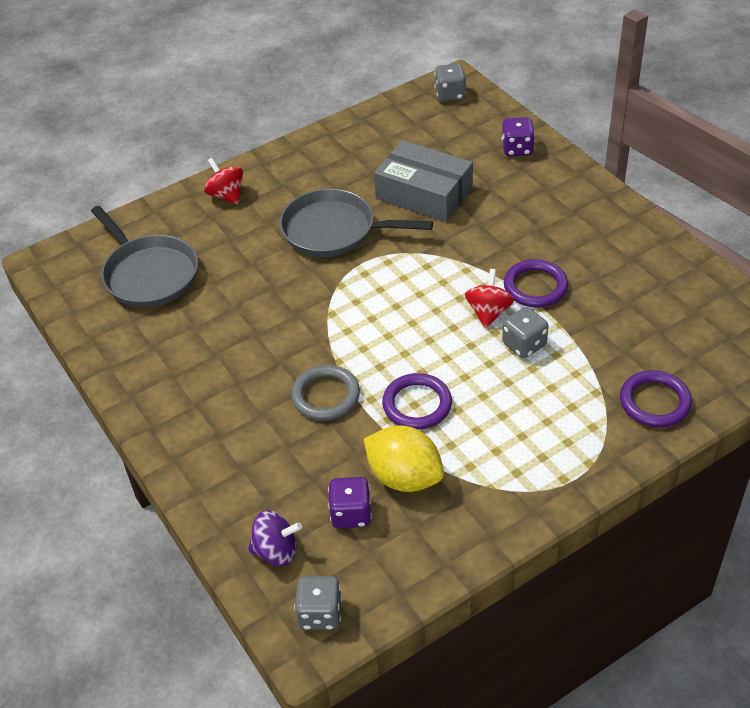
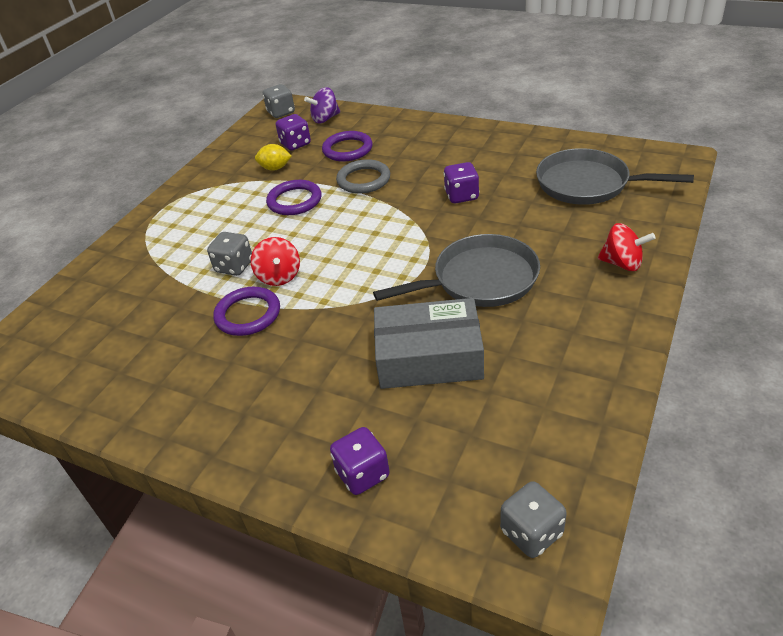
camera: 150 degrees right, 5 degrees down
yellow lemon [364,425,444,492] -> yellow lemon [255,144,292,171], size x0.57
purple ring [620,370,692,427] -> purple ring moved to [322,131,373,162]
none -> purple dice [443,162,479,203]

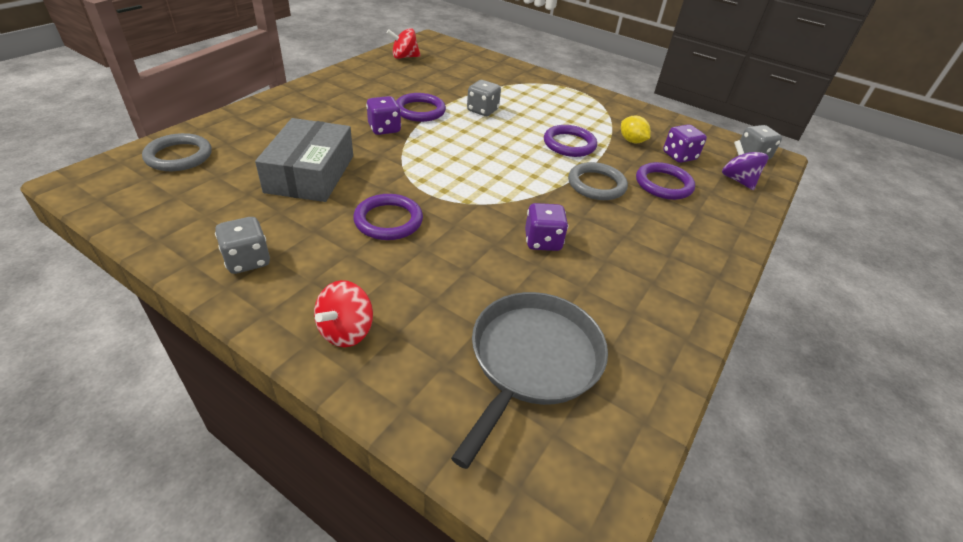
camera: 90 degrees right, 0 degrees up
red spinning top [251,237,300,286] -> red spinning top moved to [387,28,420,59]
yellow lemon [255,144,292,171] -> yellow lemon turned 45 degrees counterclockwise [621,116,651,143]
purple dice [330,427,390,495] -> purple dice moved to [366,96,401,135]
grey pan [373,234,540,307] -> purple ring [353,194,423,240]
grey dice [500,481,567,558] -> grey dice moved to [215,217,270,274]
none -> grey ring [142,133,212,171]

